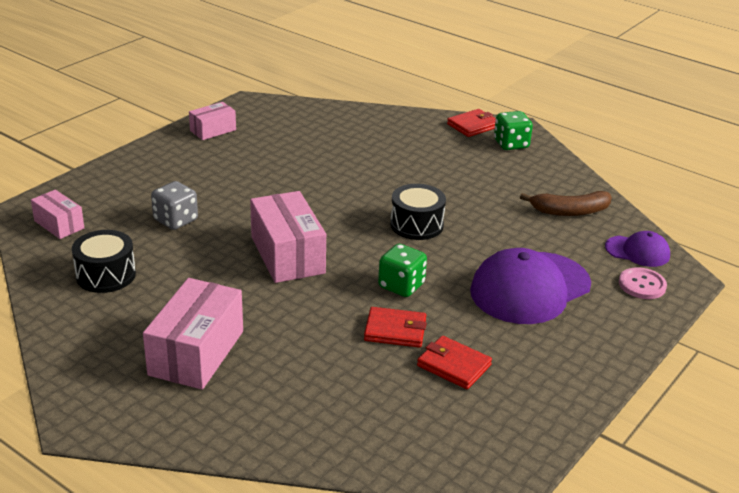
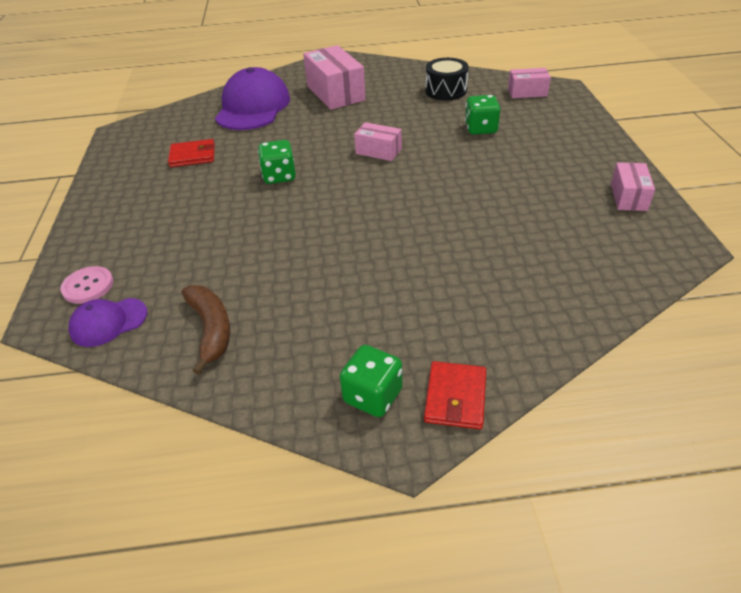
camera: 140 degrees right, 10 degrees up
grey dice [151,181,198,230] -> green dice [465,95,500,135]
pink box [250,191,326,283] -> pink box [354,122,402,161], size x0.56
red wallet [364,307,426,348] -> none
black drum [390,184,446,240] -> none
purple cap [470,248,591,324] -> purple cap moved to [215,67,290,130]
brown banana [520,191,612,216] -> brown banana turned 120 degrees clockwise [182,285,230,375]

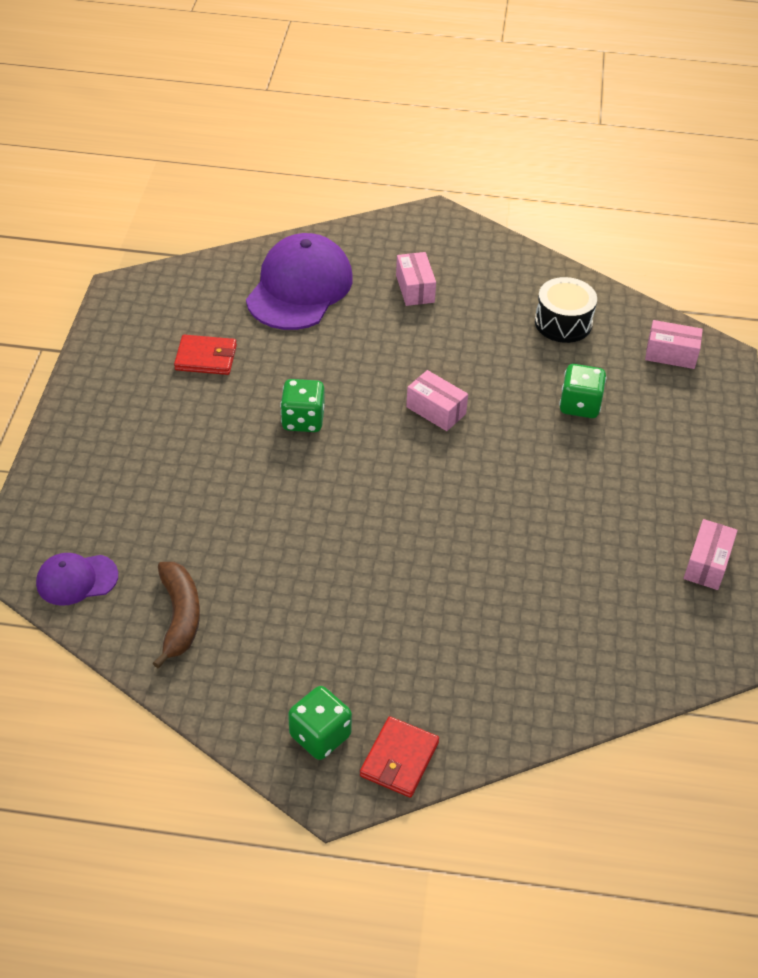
camera: 10 degrees right, 5 degrees up
pink button [60,266,113,304] -> none
pink box [303,45,366,110] -> pink box [396,252,436,306], size x0.56

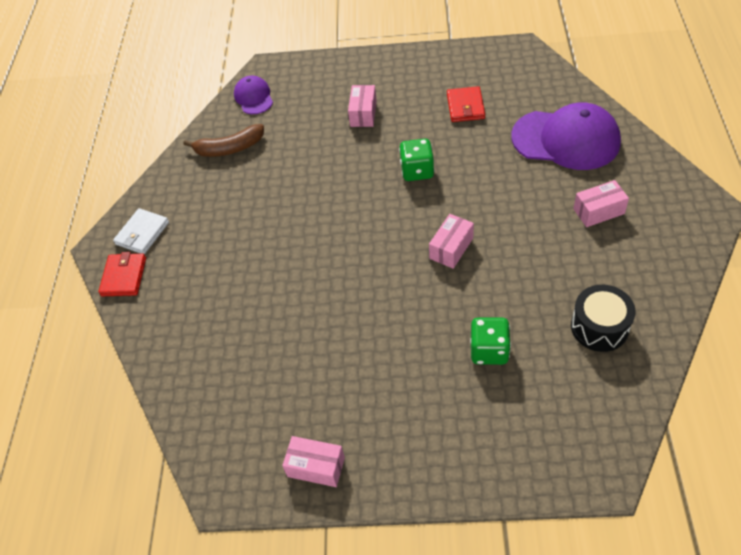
camera: 90 degrees right, 5 degrees up
green dice [288,686,352,760] -> white wallet [113,208,169,254]
red wallet [360,716,439,798] -> red wallet turned 75 degrees clockwise [98,252,146,296]
pink box [645,320,703,369] -> pink box moved to [348,85,377,127]

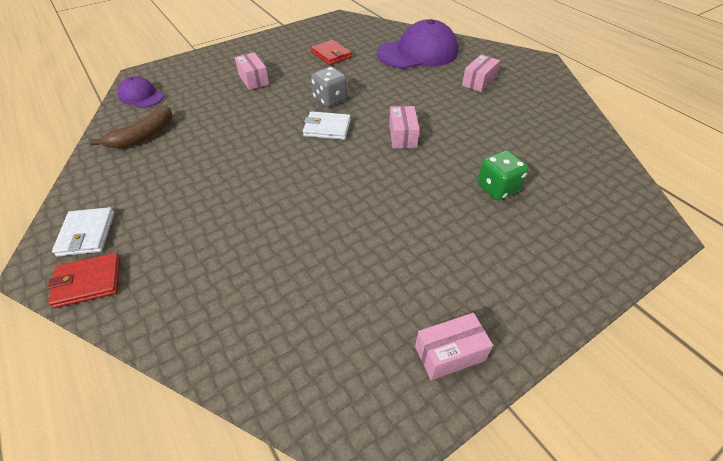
camera: 40 degrees left, 5 degrees down
red wallet [98,252,146,296] -> red wallet turned 75 degrees counterclockwise [48,253,120,308]
green dice [399,139,434,181] -> grey dice [311,67,347,107]
black drum [571,285,636,352] -> none
none -> white wallet [303,111,351,140]

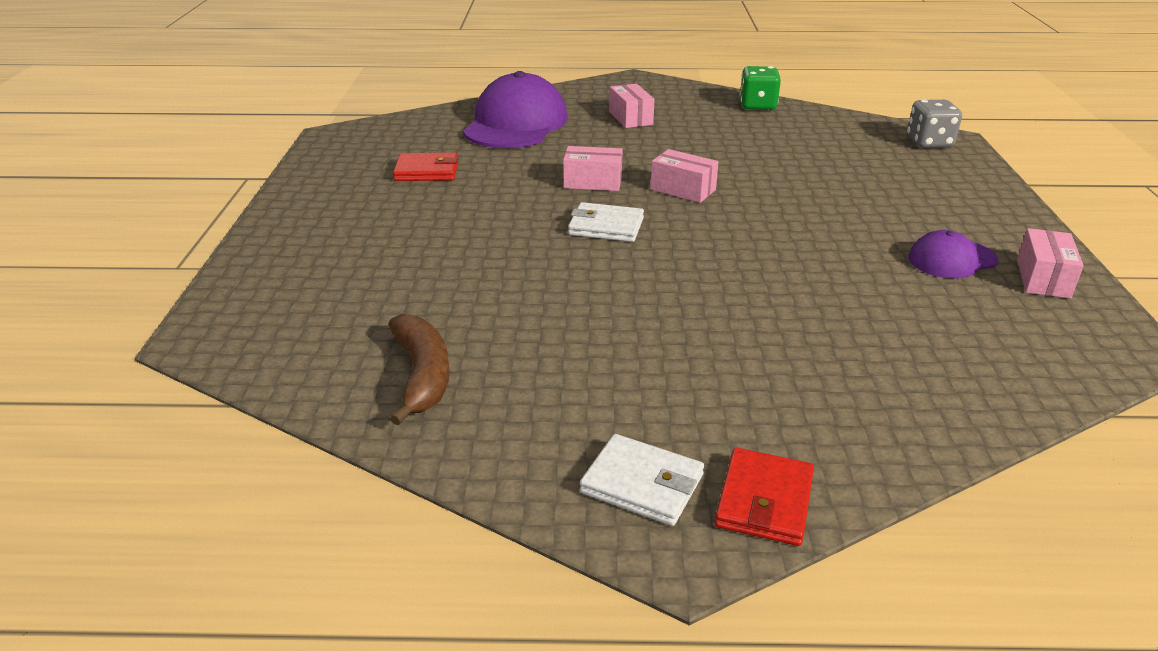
camera: 55 degrees left, 15 degrees down
purple cap [118,76,164,108] -> purple cap moved to [908,230,998,279]
pink box [235,52,269,90] -> pink box moved to [563,146,623,191]
white wallet [303,111,351,140] -> white wallet turned 60 degrees clockwise [568,202,644,242]
grey dice [311,67,347,107] -> grey dice moved to [907,100,962,148]
green dice [477,150,529,200] -> green dice moved to [740,66,781,110]

